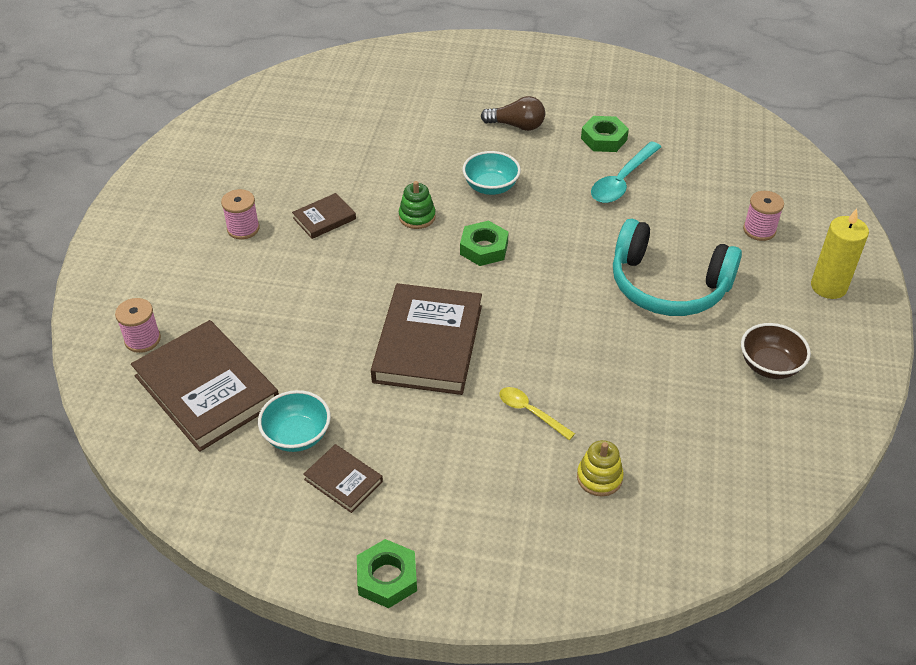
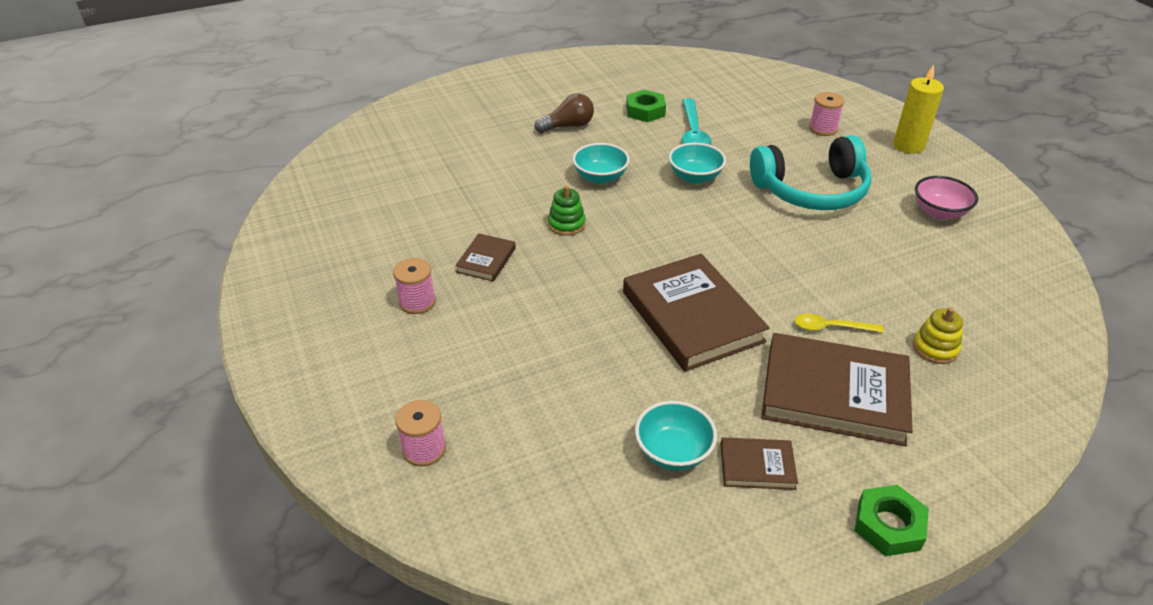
camera: 35 degrees left, 5 degrees down
brown book [131,320,279,452] -> brown book moved to [761,333,913,446]
green nut [460,221,509,266] -> none
brown bowl [741,323,811,379] -> pink bowl [915,176,978,220]
none -> turquoise bowl [669,143,726,184]

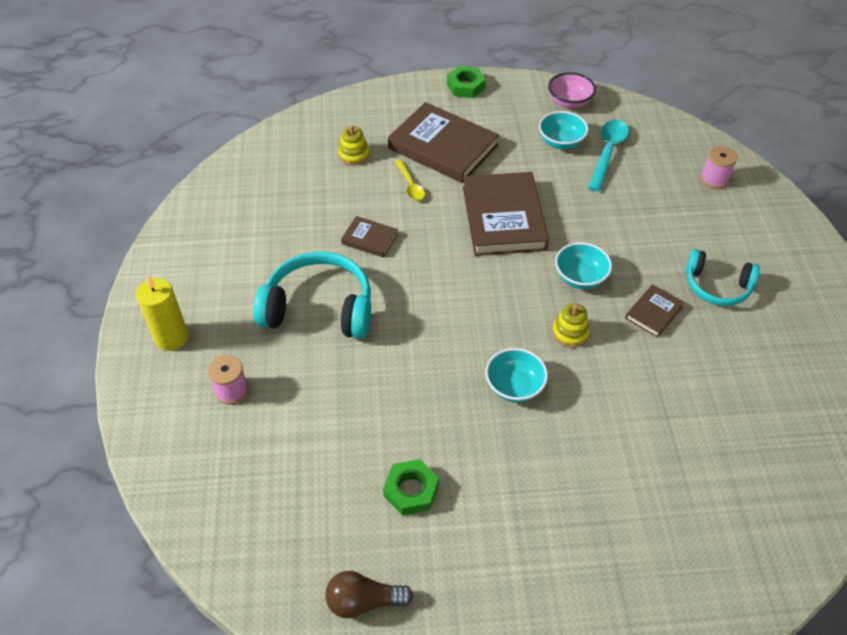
camera: 160 degrees left, 10 degrees up
pink spool [393,258,436,314] -> turquoise headphones [686,249,760,306]
brown light bulb [535,93,594,133] -> brown light bulb moved to [325,571,413,618]
green stacking toy [548,185,586,236] -> yellow stacking toy [552,303,590,348]
turquoise bowl [669,143,726,184] -> turquoise bowl moved to [555,242,612,289]
turquoise spoon [682,98,712,145] -> turquoise spoon moved to [588,120,629,192]
brown book [720,437,798,490] -> brown book moved to [341,216,398,258]
yellow spoon [794,314,884,333] -> yellow spoon turned 45 degrees clockwise [395,159,425,200]
pink bowl [915,176,978,220] -> pink bowl moved to [548,72,596,109]

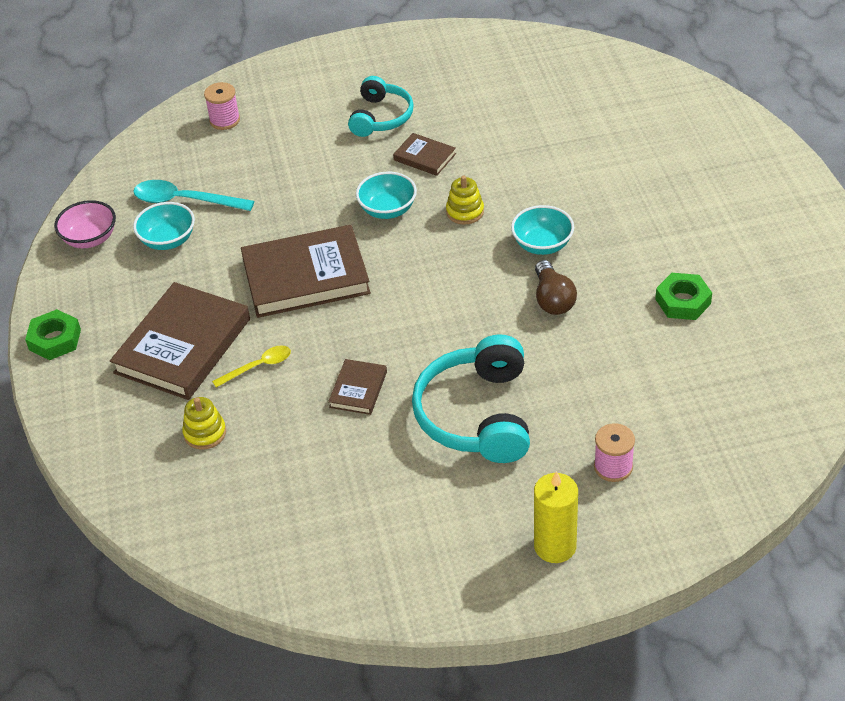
camera: 95 degrees left, 5 degrees down
brown light bulb [325,571,413,618] -> brown light bulb moved to [535,260,577,315]

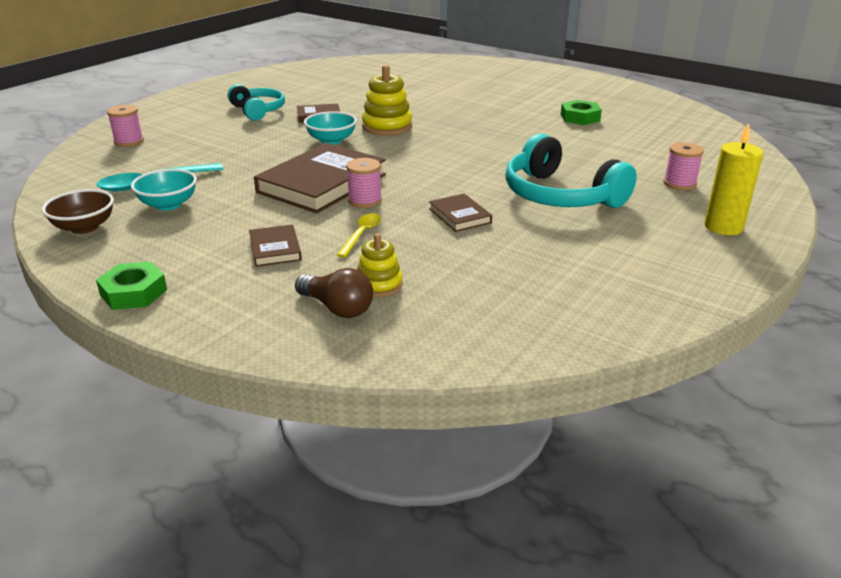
camera: 45 degrees left, 15 degrees down
pink bowl [54,200,116,248] -> brown bowl [42,189,114,234]
brown book [110,282,250,400] -> brown book [249,225,302,267], size x0.48
yellow stacking toy [446,176,484,225] -> yellow stacking toy [362,65,412,136], size x1.61
turquoise bowl [511,205,574,255] -> none
brown light bulb [535,260,577,315] -> brown light bulb moved to [295,268,373,318]
none -> pink spool [346,158,382,208]

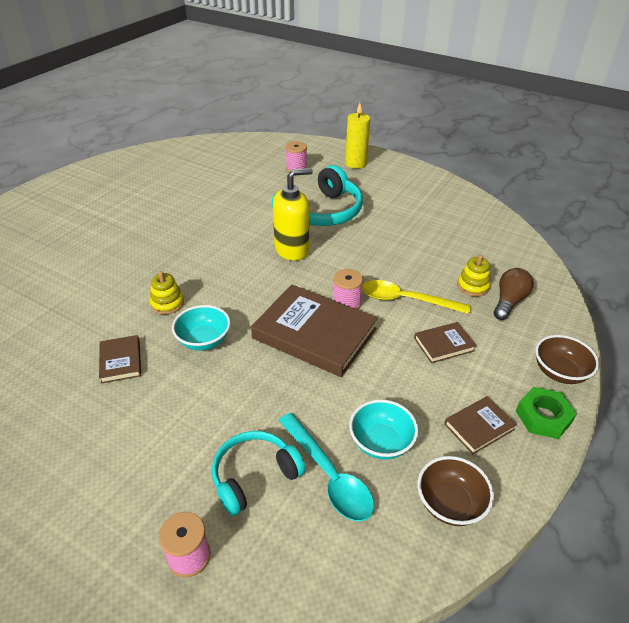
camera: 95 degrees left, 10 degrees up
turquoise headphones [228,84,285,121] -> turquoise headphones moved to [212,431,306,516]
yellow spoon [337,213,381,258] -> yellow spoon [362,280,471,314], size x1.64
yellow stacking toy [362,65,412,136] -> yellow stacking toy [150,271,184,315], size x0.62
brown book [429,194,492,232] -> brown book moved to [444,396,517,454]
green nut [561,100,602,125] -> none
none -> yellow soap dispenser [273,168,313,261]
none -> brown bowl [535,335,599,384]

